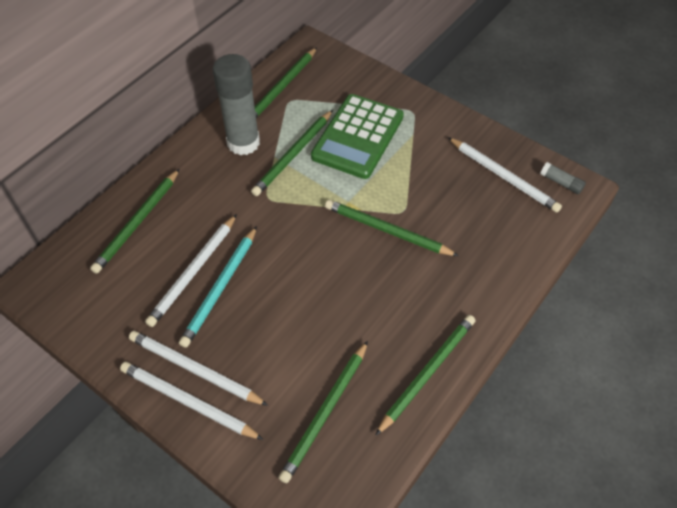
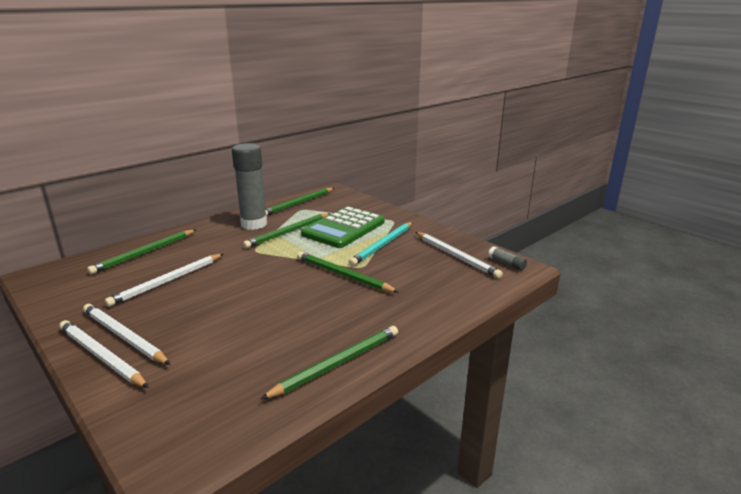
camera: 10 degrees right, 30 degrees down
turquoise pencil [179,226,257,348] -> turquoise pencil moved to [349,222,413,266]
green pencil [278,341,368,483] -> none

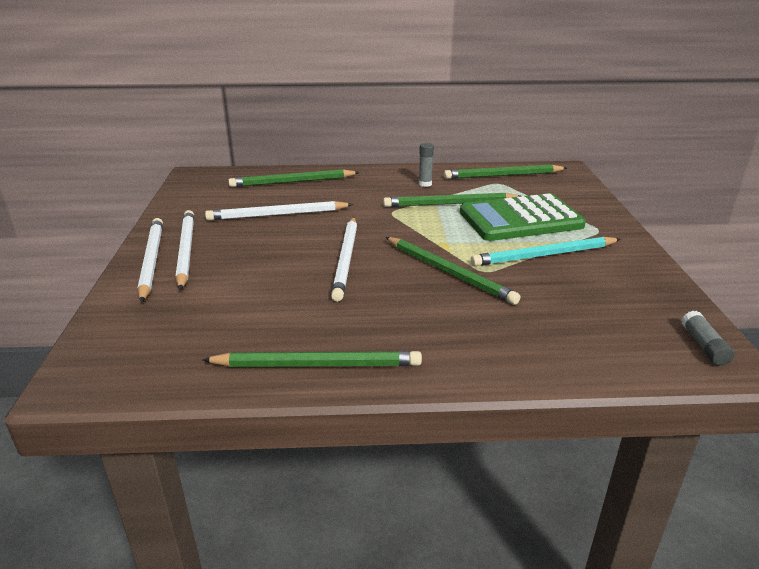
camera: 40 degrees right, 5 degrees up
grey glue stick [232,143,267,230] -> grey glue stick [419,143,434,187], size x0.41
green pencil [297,252,398,292] -> green pencil turned 150 degrees clockwise [386,237,520,305]
white pencil [416,232,503,279] -> white pencil moved to [331,217,357,302]

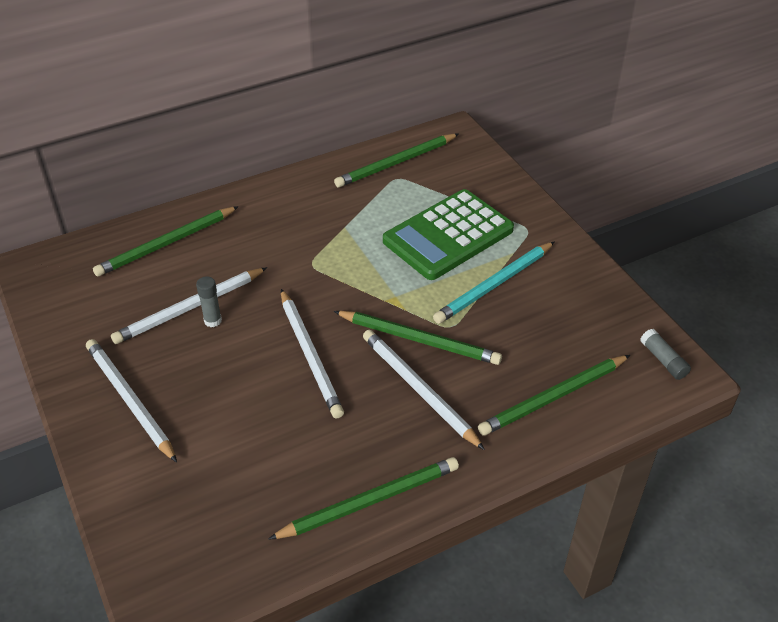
camera: 25 degrees left, 15 degrees up
white pencil [138,218,163,303] -> white pencil moved to [363,330,485,450]
green pencil [383,193,521,207] -> green pencil moved to [478,355,630,436]
grey glue stick [419,143,434,187] -> grey glue stick moved to [196,276,222,327]

